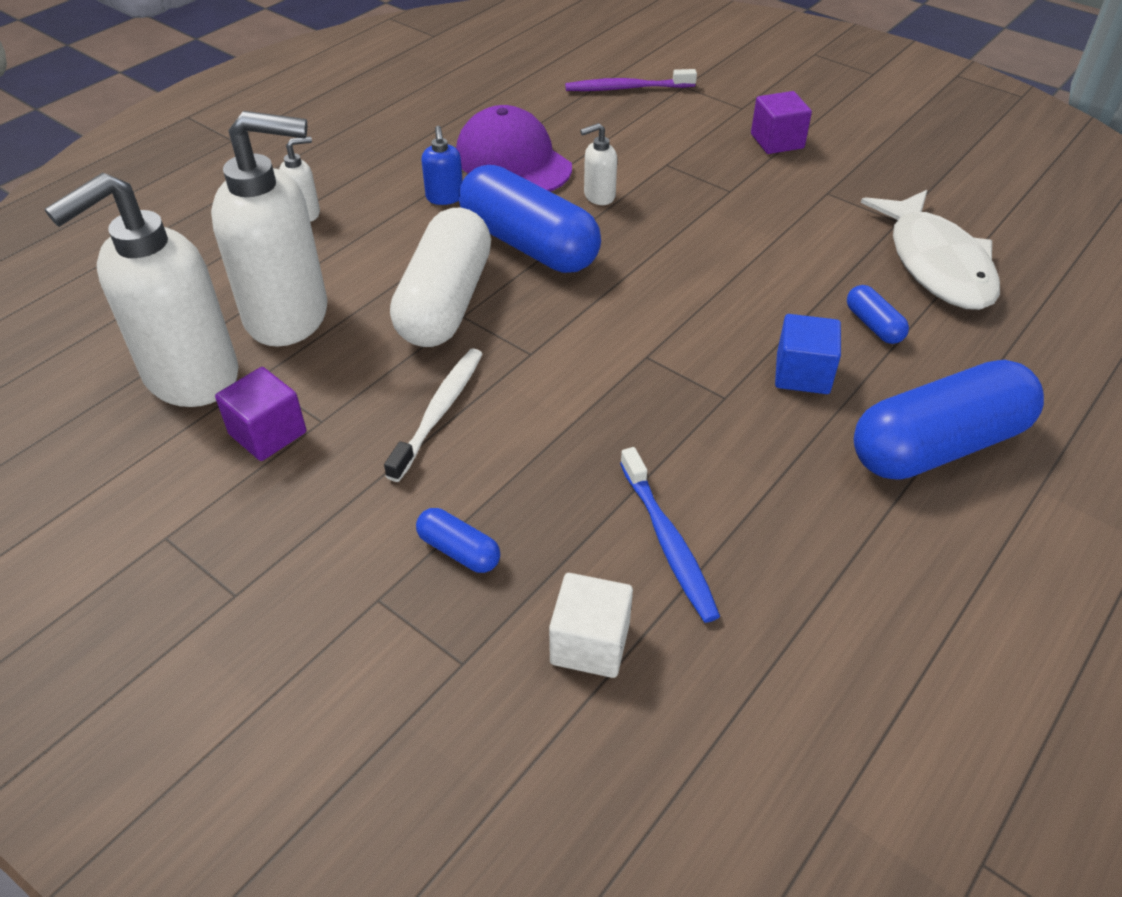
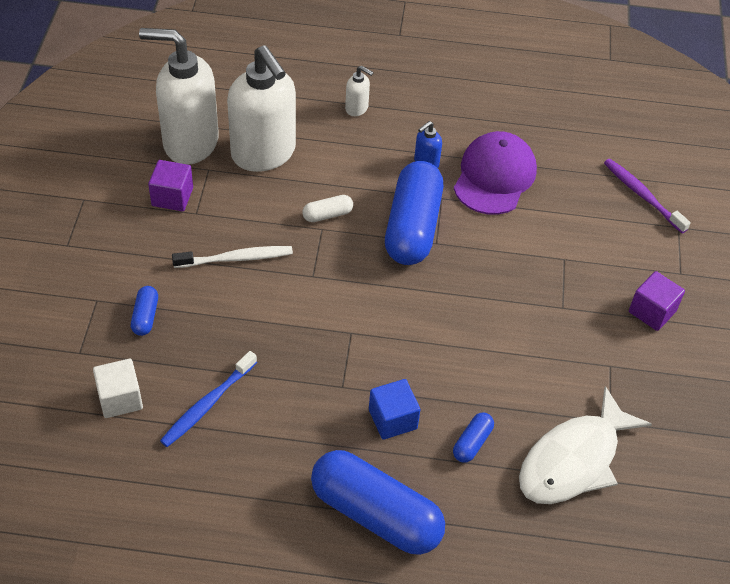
camera: 55 degrees right, 5 degrees up
white capsule [390,208,491,347] -> white capsule [302,195,353,222], size x0.43
white soap dispenser [580,123,617,205] -> none

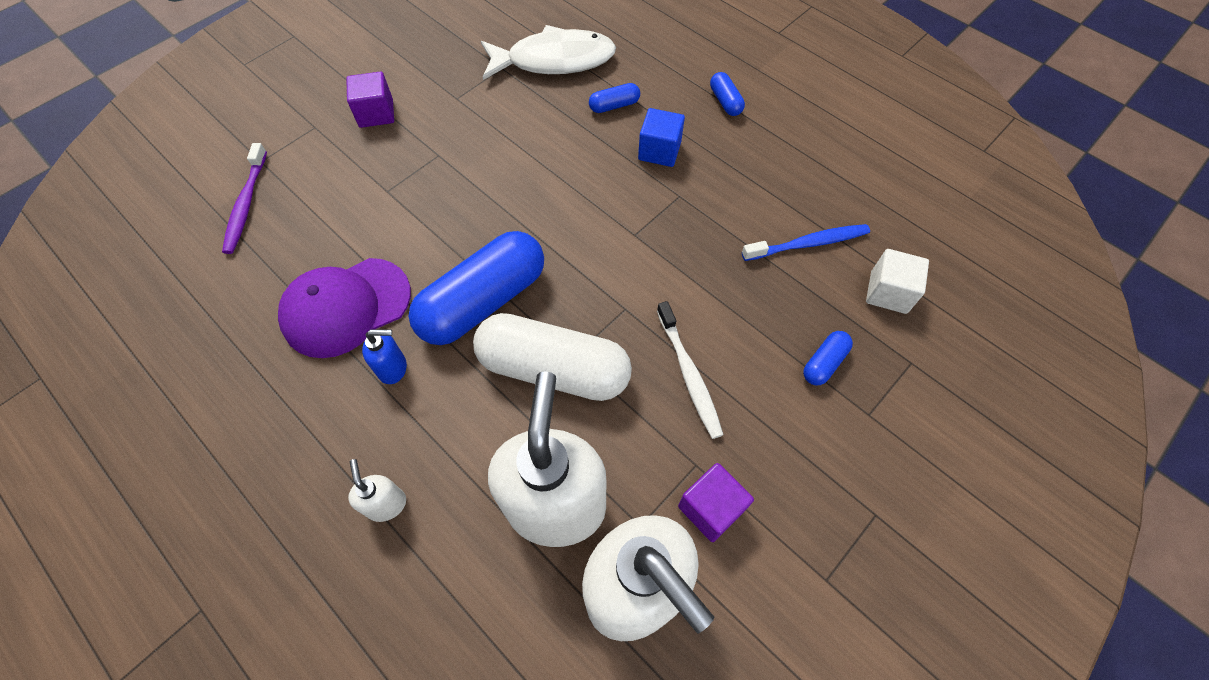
camera: 140 degrees left, 10 degrees up
white toothbrush [172,246,293,268] -> white toothbrush turned 135 degrees counterclockwise [657,301,724,439]
white capsule [302,195,353,222] -> white capsule [473,313,632,401], size x2.33
blue capsule [311,450,445,555] -> blue capsule [710,72,745,116], size x0.43

